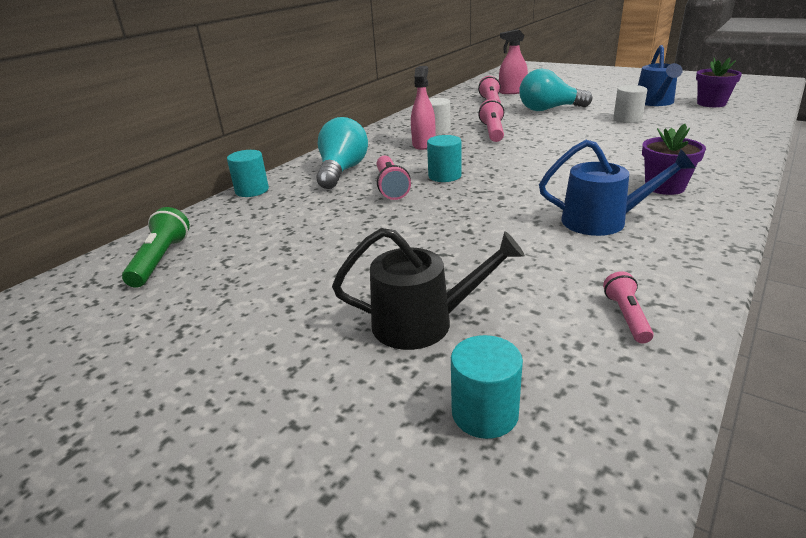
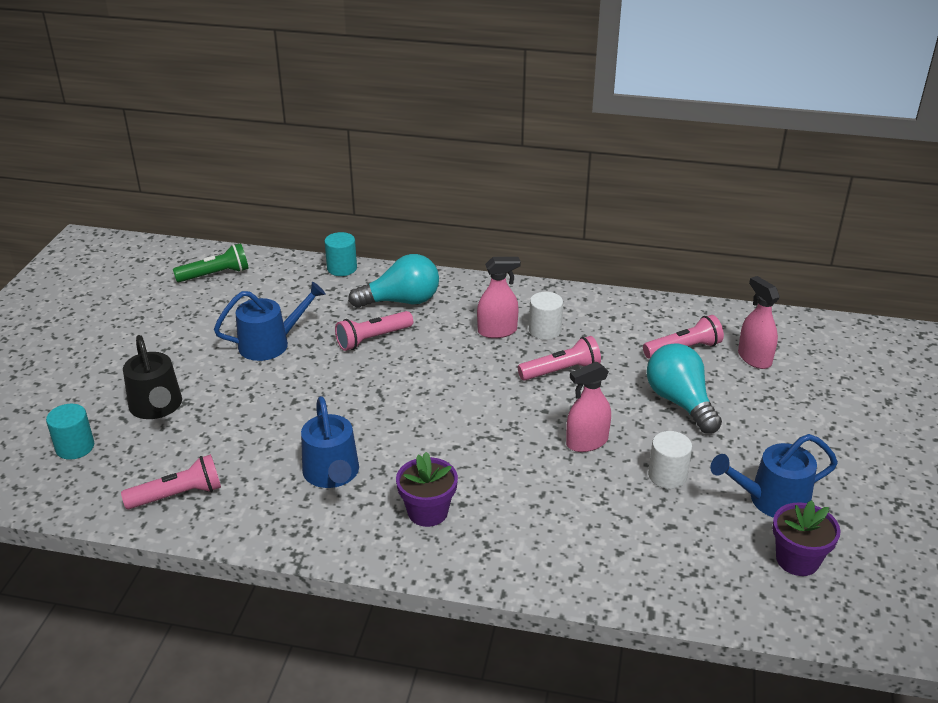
camera: 65 degrees right, 5 degrees up
turquoise cylinder [427,135,462,182] -> none
pink flashlight [603,271,654,343] -> pink flashlight [121,454,221,509], size x1.57
none -> blue watering can [214,282,326,361]
none -> pink spray bottle [566,361,611,452]

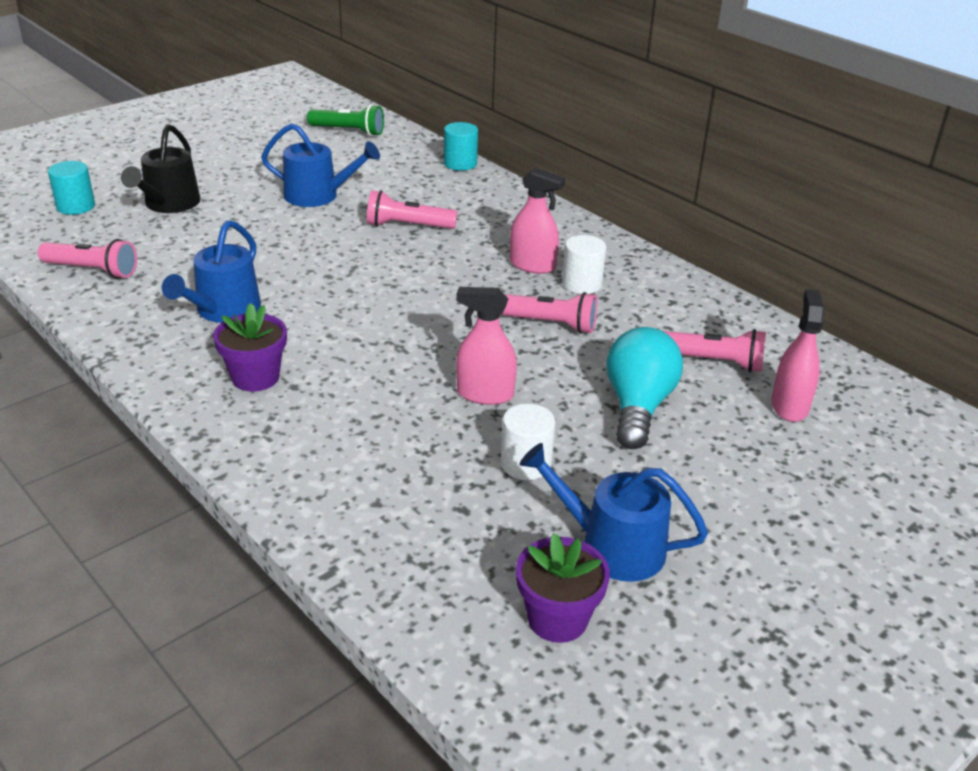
camera: 35 degrees right, 0 degrees up
turquoise light bulb [348,254,439,308] -> none

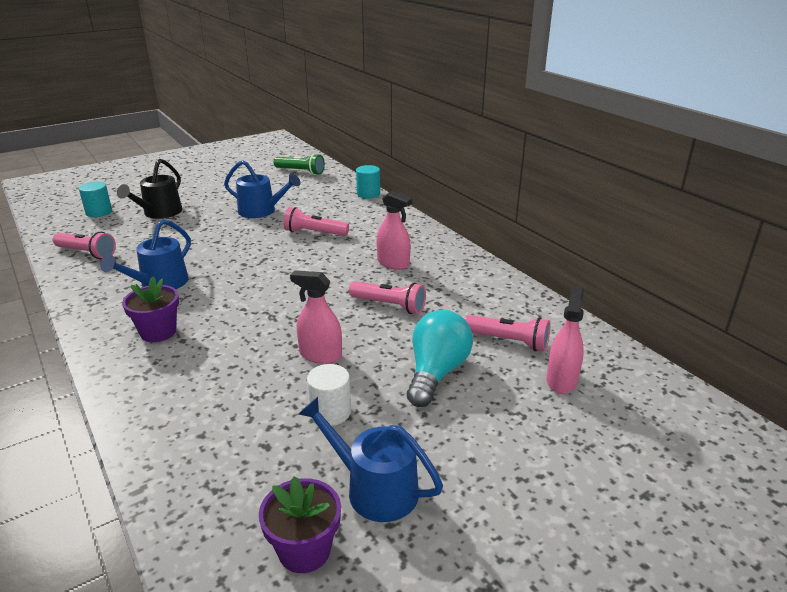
camera: 10 degrees right, 5 degrees down
white cylinder [562,235,606,294] -> none

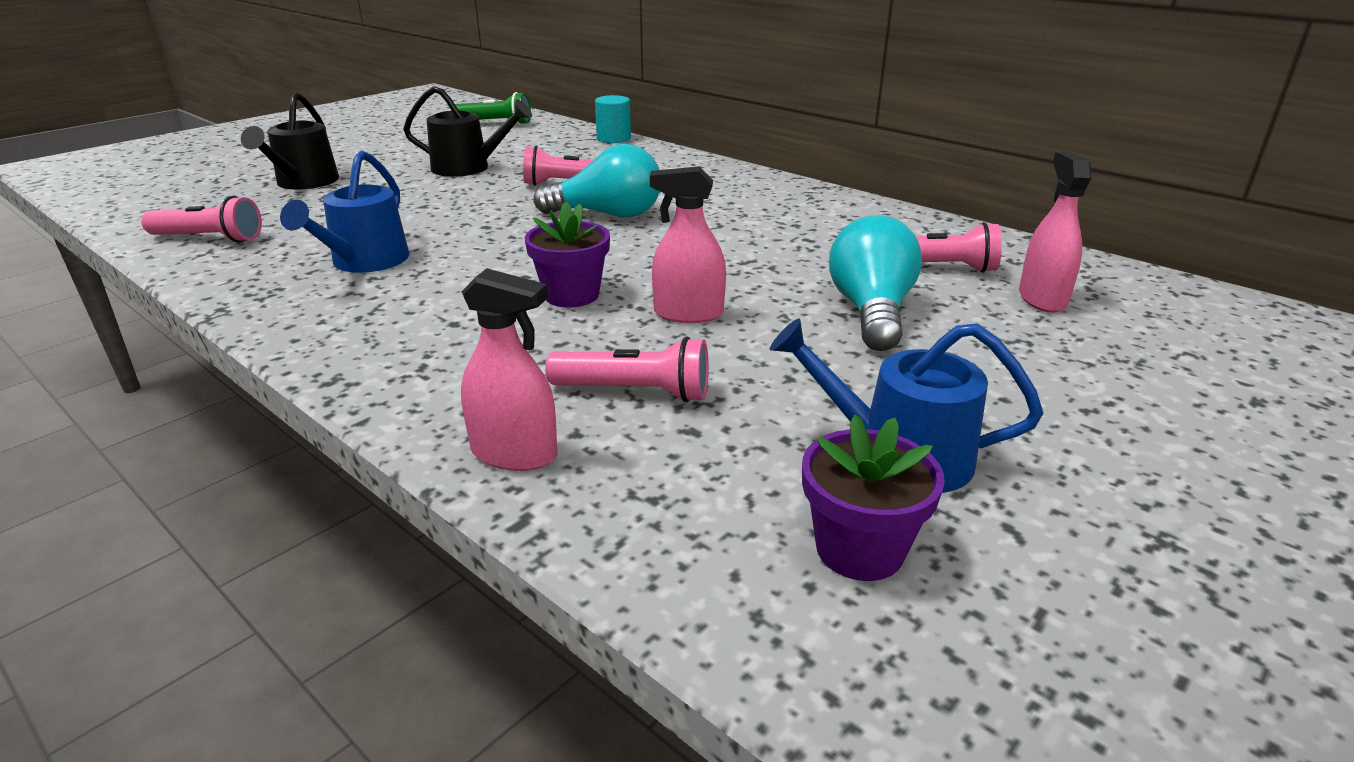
camera: 15 degrees left, 0 degrees up
turquoise cylinder [79,182,112,217] -> none
purple flower pot [122,277,179,342] -> purple flower pot moved to [525,201,610,308]
blue watering can [224,160,300,218] -> black watering can [403,86,532,177]
white cylinder [307,364,351,426] -> none
pink flashlight [349,281,426,314] -> pink flashlight moved to [545,336,709,402]
pink spray bottle [376,191,412,270] -> pink spray bottle moved to [461,269,558,471]
none -> turquoise light bulb [534,144,660,218]

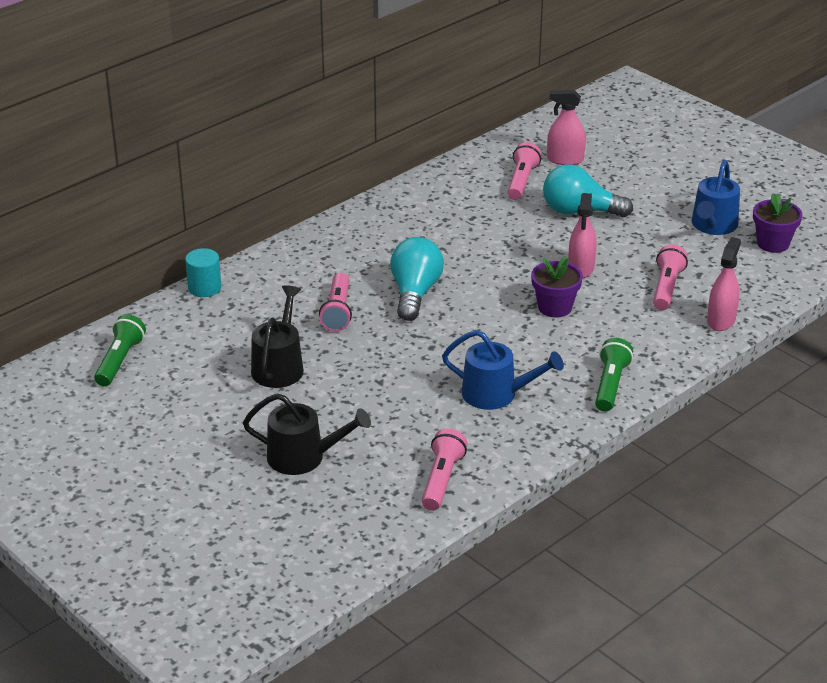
camera: 85 degrees left, 5 degrees up
none -> green flashlight [595,338,633,412]

